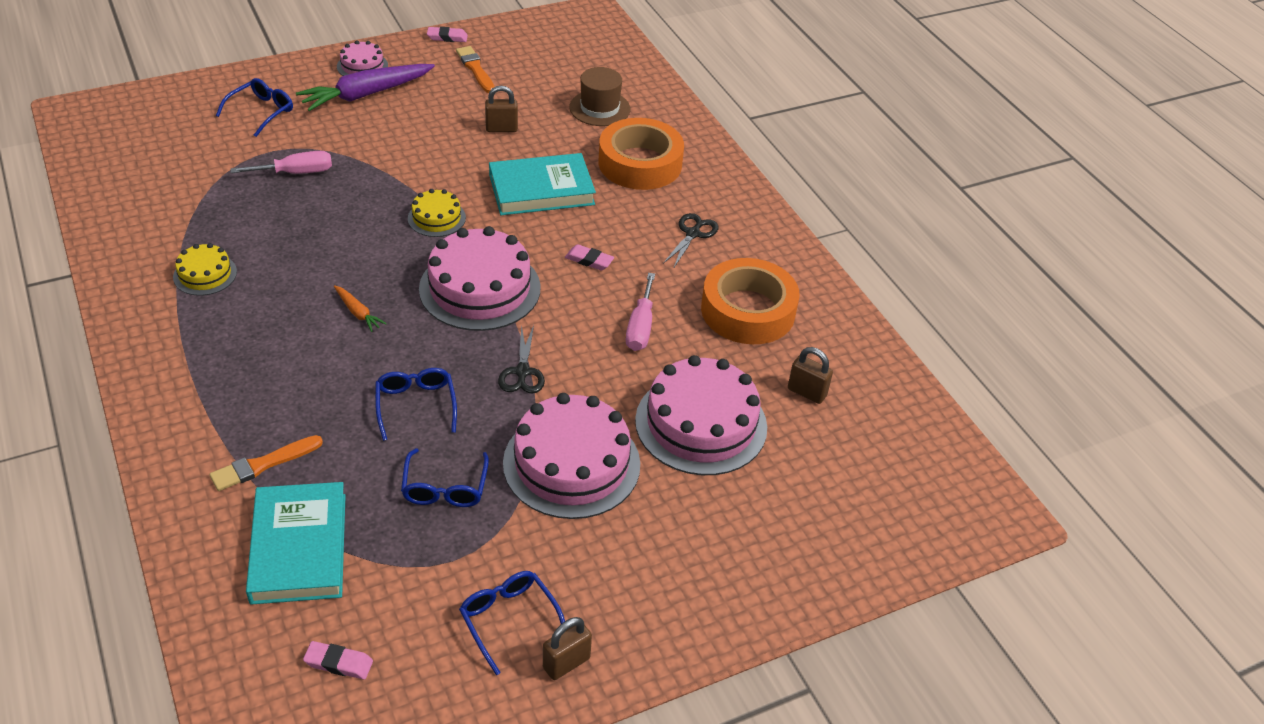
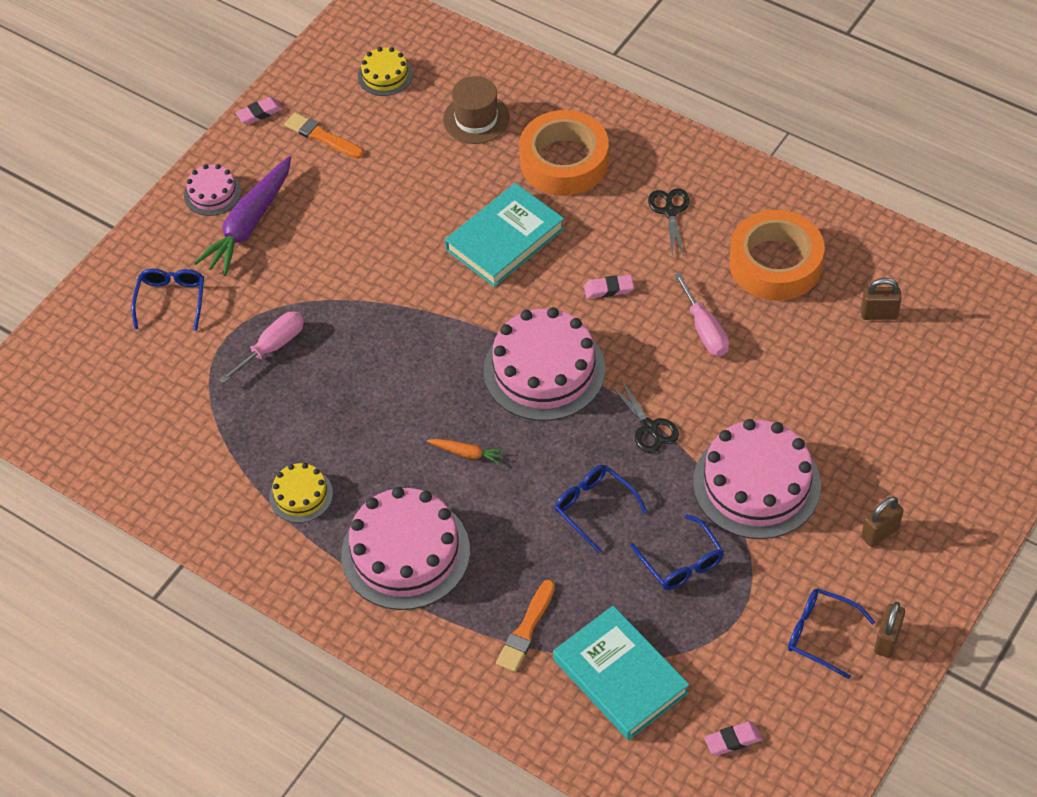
camera: 25 degrees left, 10 degrees up
yellow cake [408,189,466,237] -> yellow cake moved to [358,47,413,96]
brown padlock [485,86,518,132] -> brown padlock moved to [861,497,904,547]
pink cake [635,355,767,475] -> pink cake moved to [341,487,470,610]

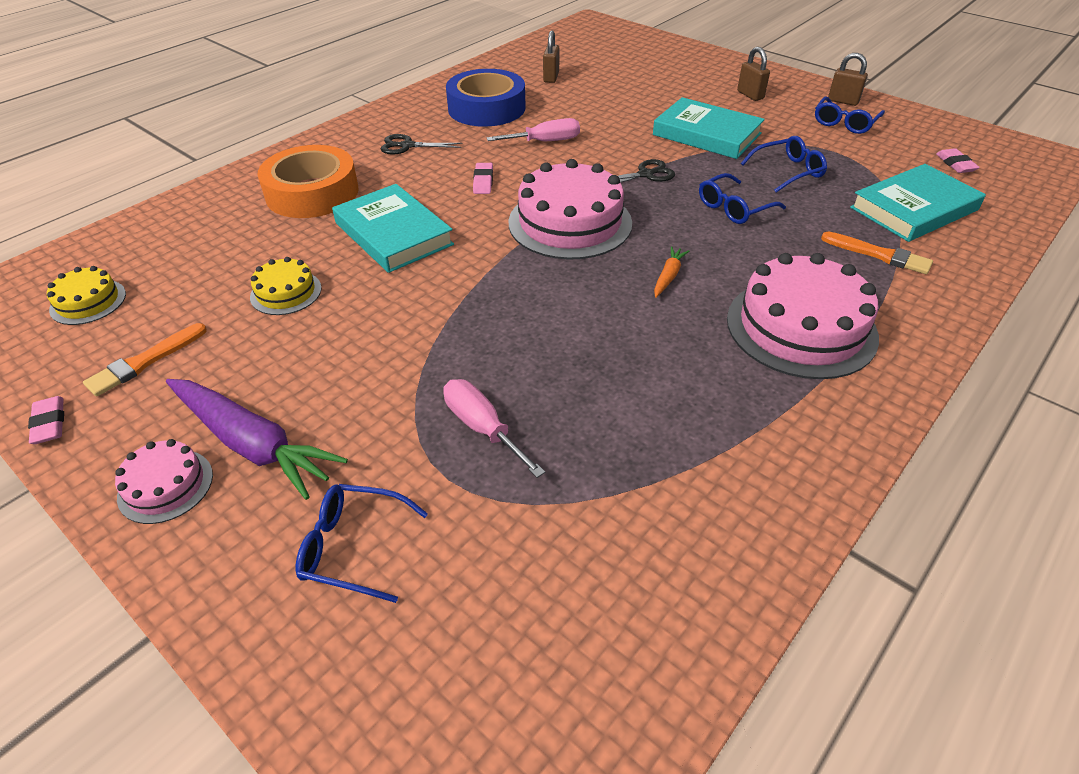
camera: 85 degrees left, 10 degrees down
yellow cake [269,463,333,523] -> yellow cake moved to [250,257,322,315]
brown hat [443,76,510,144] -> none
pink cake [693,419,821,539] -> turquoise book [653,97,765,159]
orange tape [729,210,825,301] -> blue tape [446,69,526,127]

